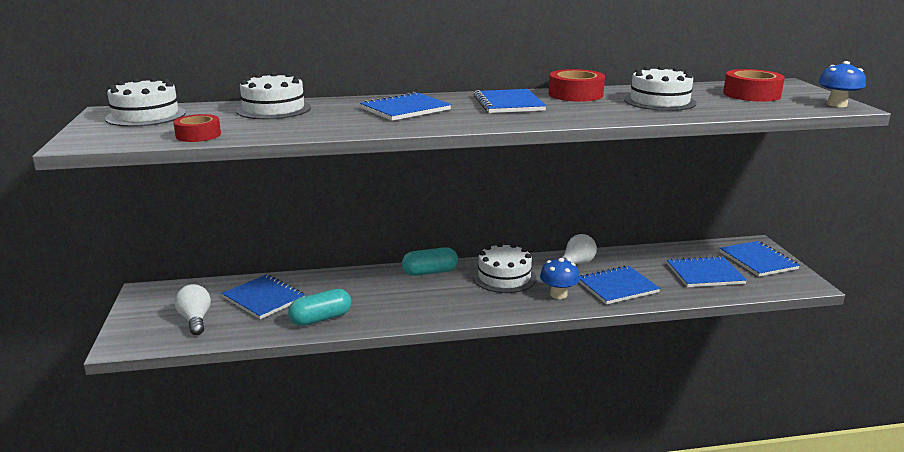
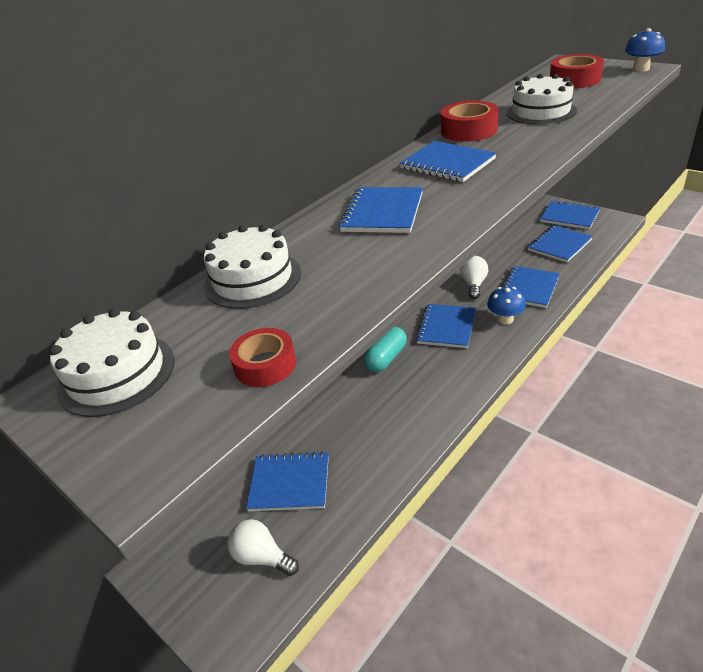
camera: 35 degrees left, 15 degrees up
turquoise capsule [288,289,351,326] -> none
white cake [473,243,536,293] -> blue notebook [416,304,476,348]

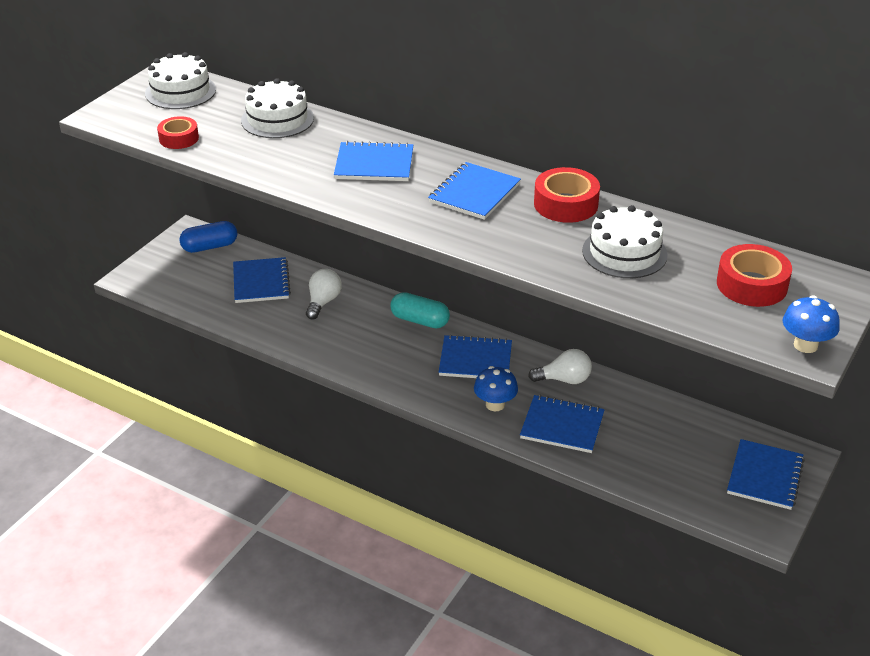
camera: 75 degrees right, 0 degrees up
white light bulb [227,519,299,576] -> white light bulb moved to [306,269,342,319]
blue notebook [528,225,593,263] -> none
none -> blue capsule [179,221,237,253]

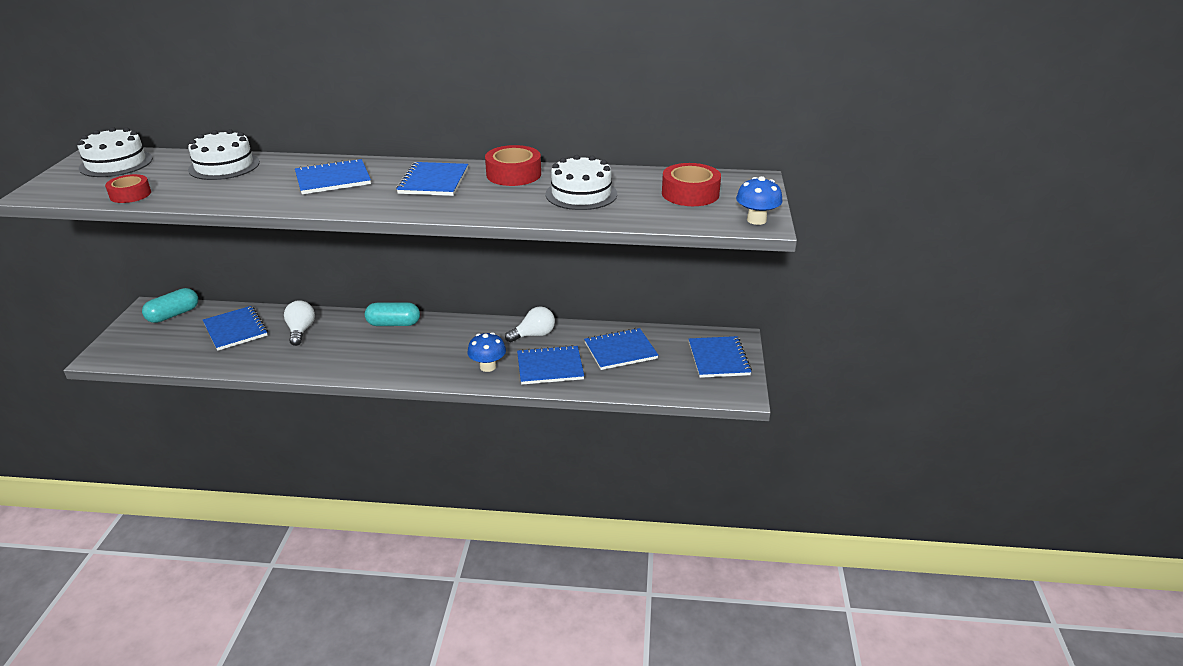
camera: 25 degrees left, 5 degrees down
blue capsule [179,221,237,253] -> turquoise capsule [142,288,198,323]
blue notebook [439,334,512,378] -> blue notebook moved to [584,328,658,370]

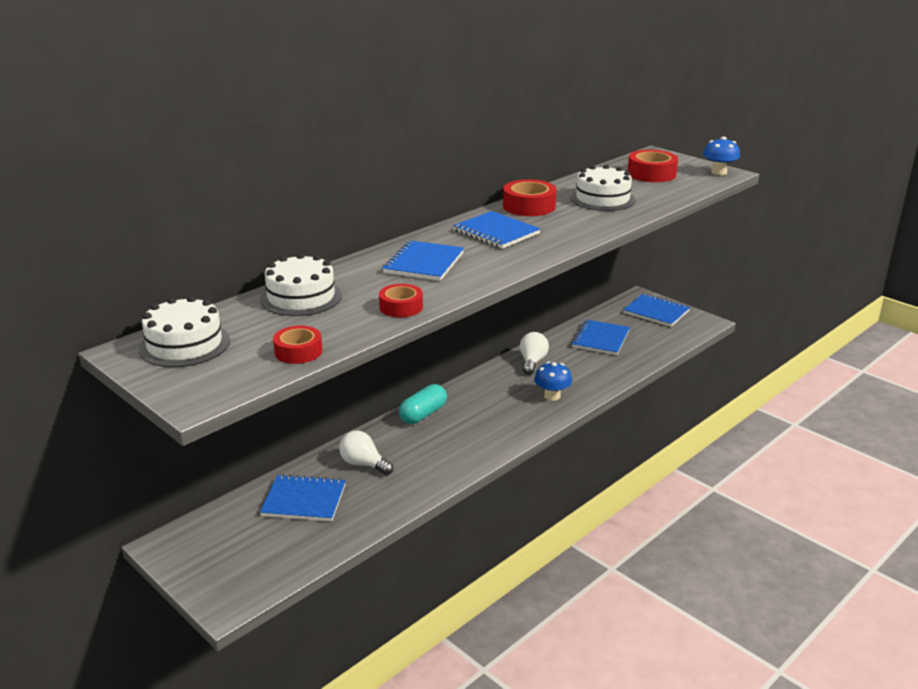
camera: 50 degrees left, 5 degrees down
turquoise capsule [142,288,198,323] -> none
blue notebook [517,345,584,385] -> none
none -> red tape [379,284,423,317]

